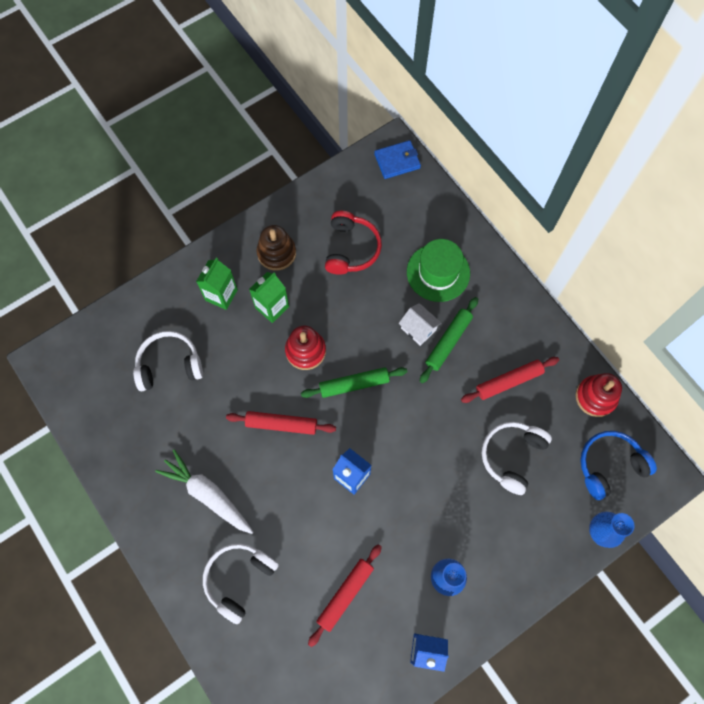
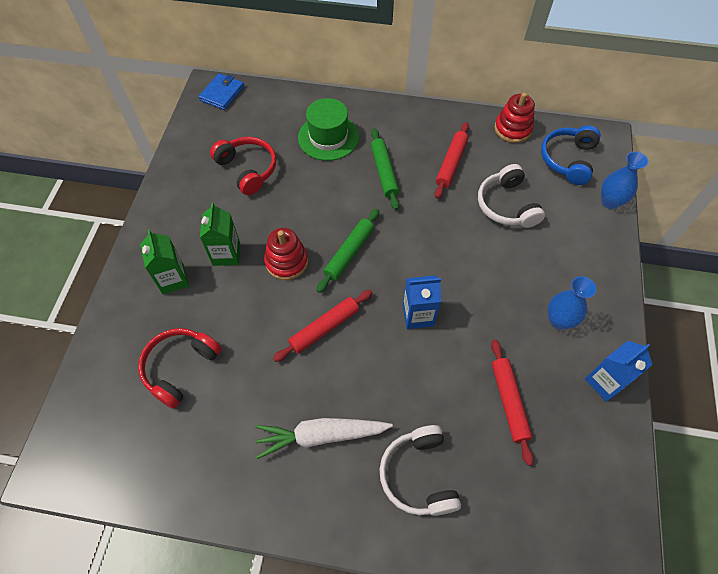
camera: 45 degrees left, 10 degrees down
white headphones [133,331,203,391] -> red headphones [138,328,222,409]
brown stacking toy [256,225,296,271] -> none
white house [398,303,442,346] -> none

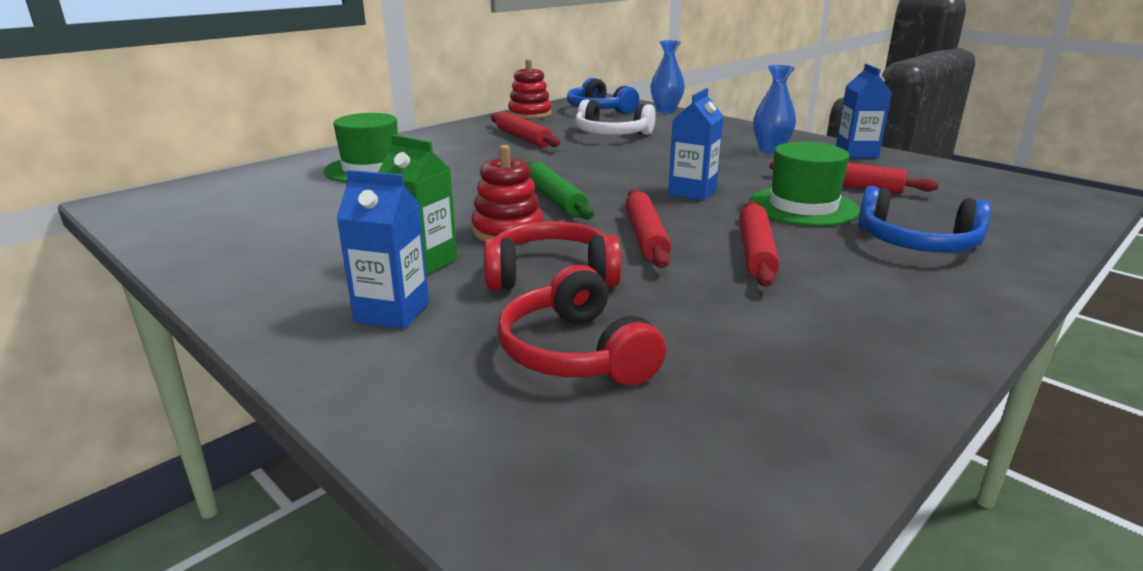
camera: 55 degrees left, 35 degrees down
green carton [140,230,189,294] -> blue carton [337,170,429,329]
blue wallet [198,73,244,110] -> none
red headphones [210,137,276,195] -> red headphones moved to [484,221,622,290]
white carrot [255,418,393,459] -> none
green rolling pin [371,128,399,210] -> none
white headphones [379,425,461,516] -> blue headphones [858,186,991,252]
none -> red rolling pin [740,201,779,287]
none -> green hat [749,142,860,226]

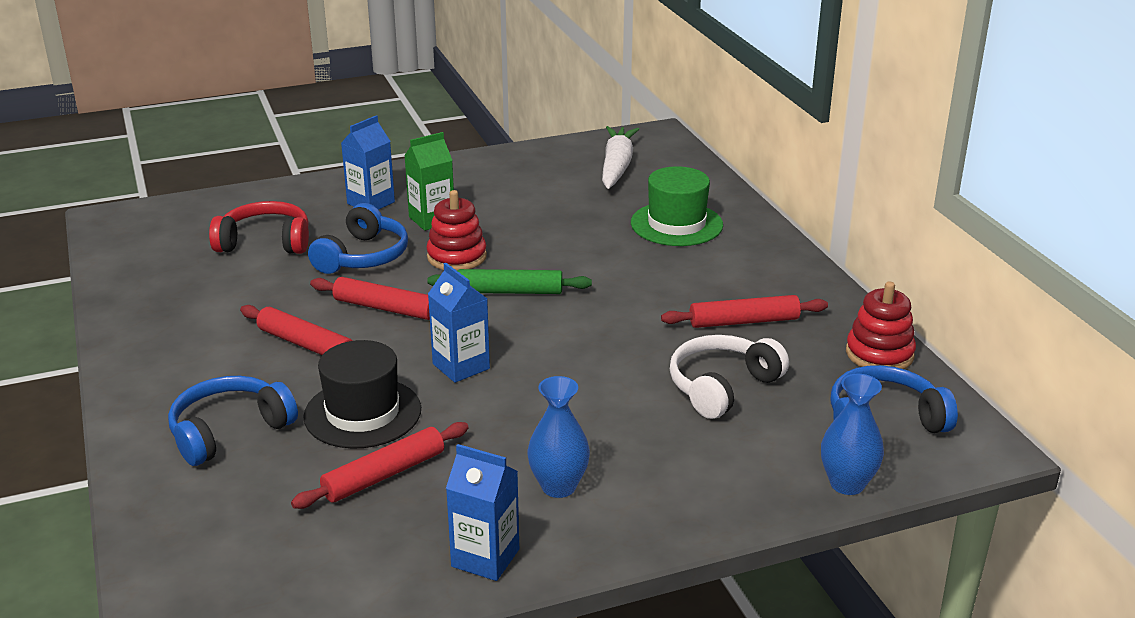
camera: 115 degrees right, 5 degrees up
red headphones [484,221,622,290] -> blue headphones [308,203,408,274]
green hat [749,142,860,226] -> black hat [303,340,421,449]
none -> white carrot [602,126,639,189]

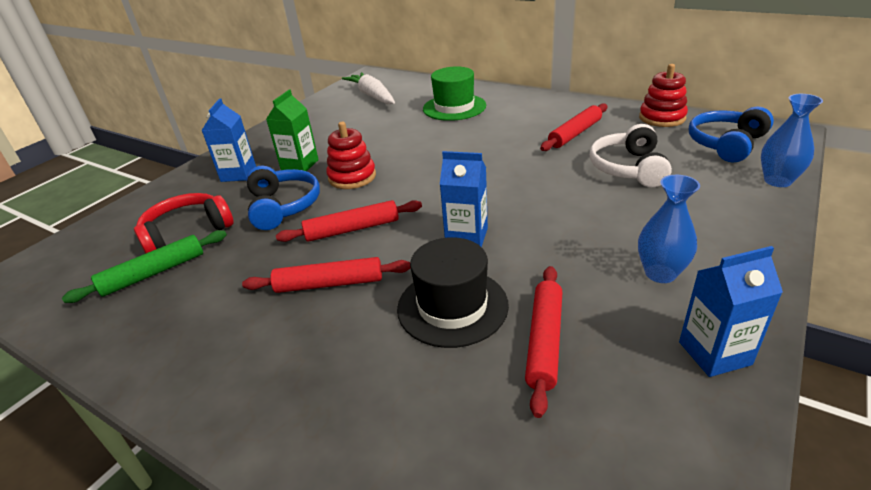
camera: 35 degrees left, 5 degrees up
blue headphones [168,376,298,466] -> none
green rolling pin [427,269,592,294] -> green rolling pin moved to [62,230,227,303]

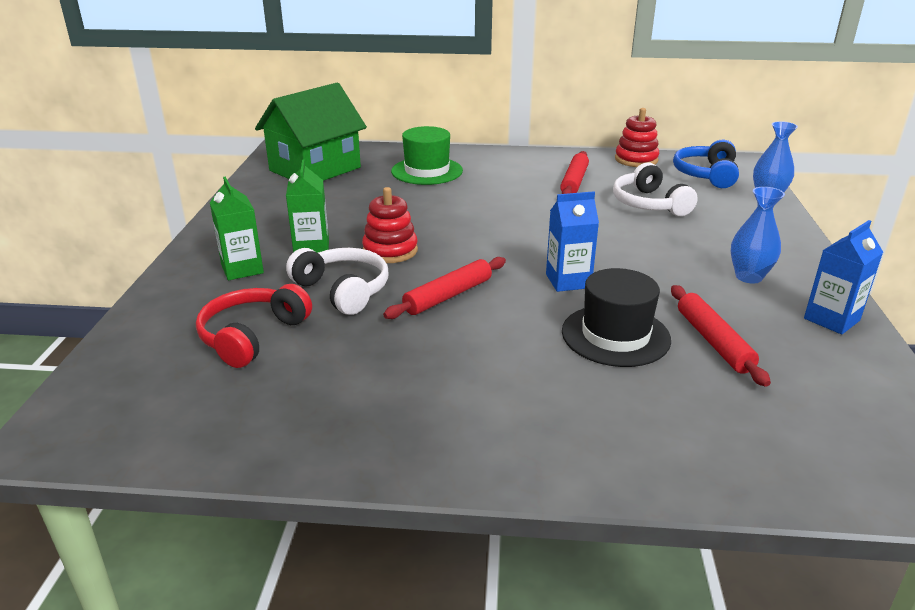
camera: 30 degrees left, 5 degrees down
green rolling pin [62,230,227,303] -> none
blue carton [201,98,256,182] -> green carton [210,177,264,280]
red rolling pin [242,257,411,293] -> none
blue headphones [247,165,320,230] -> white headphones [286,248,389,315]
white carrot [342,72,395,104] -> green house [255,83,367,181]

